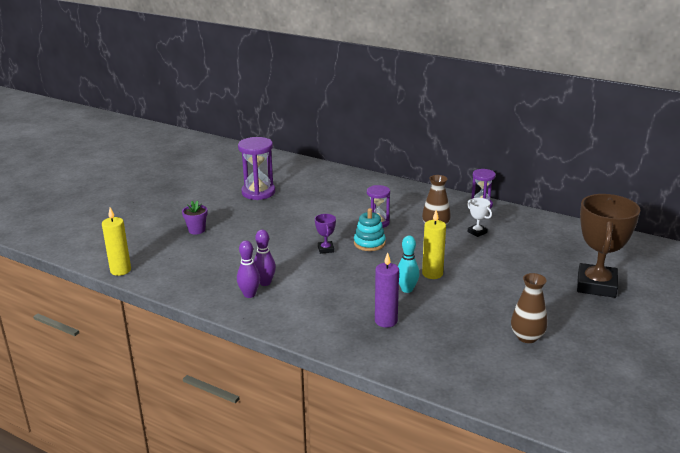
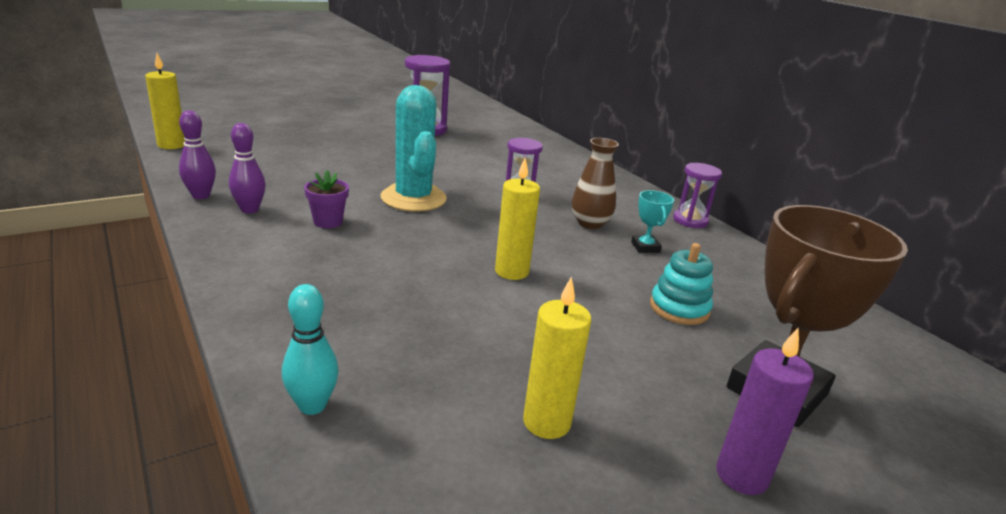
camera: 25 degrees right, 0 degrees up
purple flower pot [182,201,207,234] -> purple flower pot moved to [304,170,349,228]
purple bowling pin [254,230,276,286] -> purple bowling pin moved to [179,110,216,199]
purple trophy [315,214,336,254] -> turquoise cactus [380,85,447,212]
turquoise stacking toy [354,208,386,251] -> turquoise stacking toy moved to [650,243,713,325]
purple candle [375,253,399,328] -> purple candle moved to [716,328,814,495]
turquoise bowling pin [398,236,419,293] -> turquoise bowling pin moved to [282,284,339,415]
white trophy [467,198,492,237] -> turquoise trophy [631,190,674,253]
brown vase [511,273,547,343] -> yellow candle [523,277,592,439]

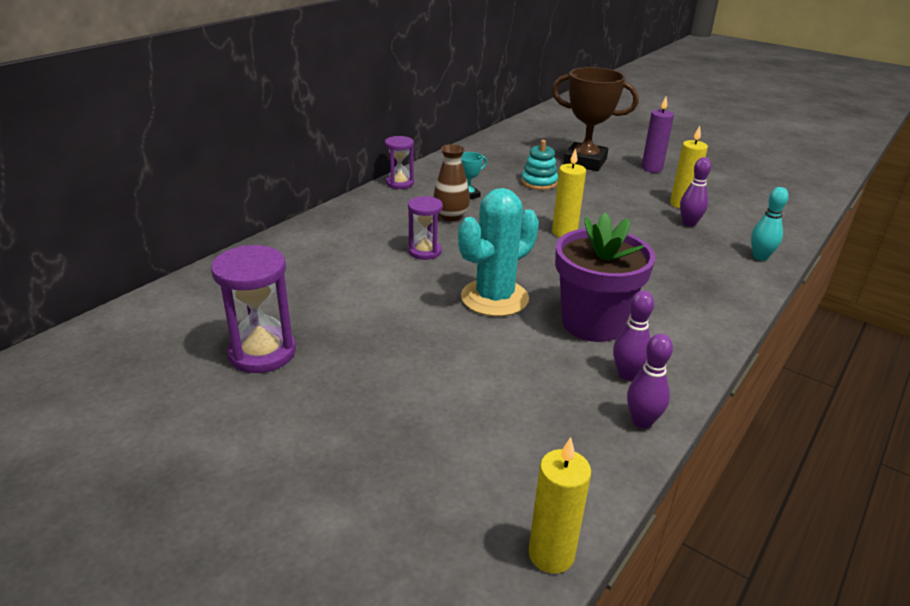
camera: 110 degrees left, 5 degrees up
purple flower pot [304,170,349,228] -> purple flower pot [555,212,655,342], size x2.22
none -> purple bowling pin [680,157,711,227]

